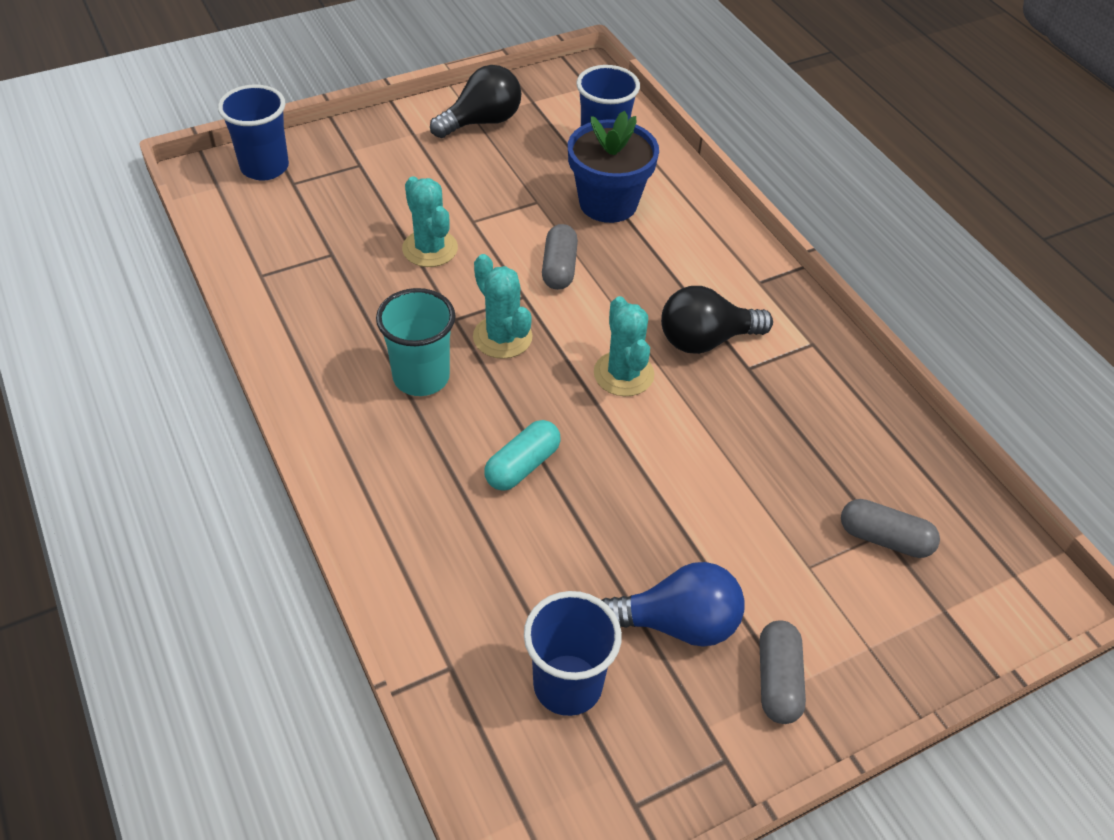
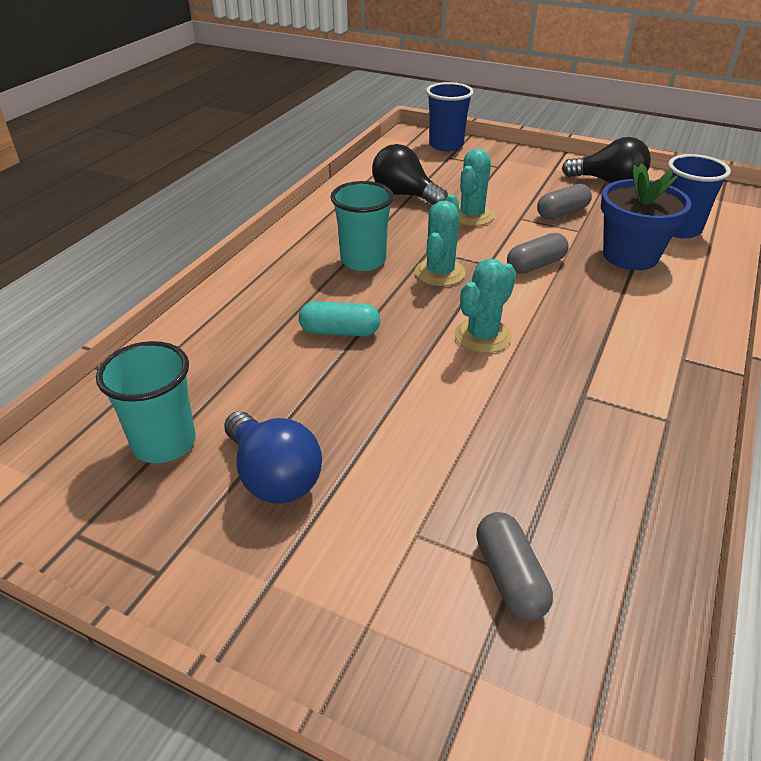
camera: 55 degrees right, 10 degrees down
blue cup [524,591,622,716] -> turquoise cup [96,341,196,463]
black light bulb [661,286,773,354] -> black light bulb moved to [372,144,448,205]
grey capsule [760,621,806,724] -> grey capsule moved to [537,184,592,219]

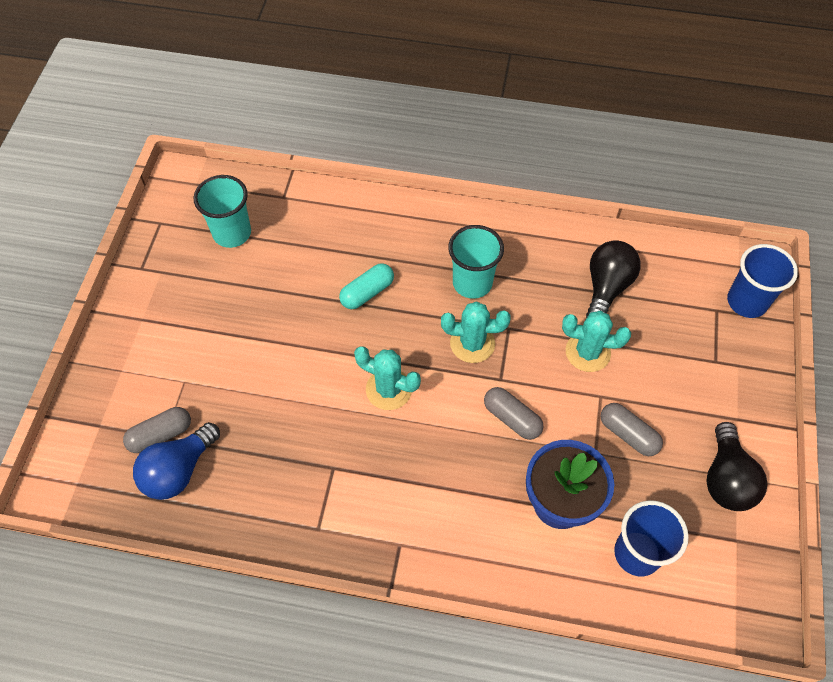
camera: 75 degrees right, 20 degrees up
blue light bulb [224,411,322,504] -> blue light bulb moved to [133,422,220,500]
turquoise capsule [299,301,380,336] -> turquoise capsule turned 60 degrees clockwise [339,263,394,309]

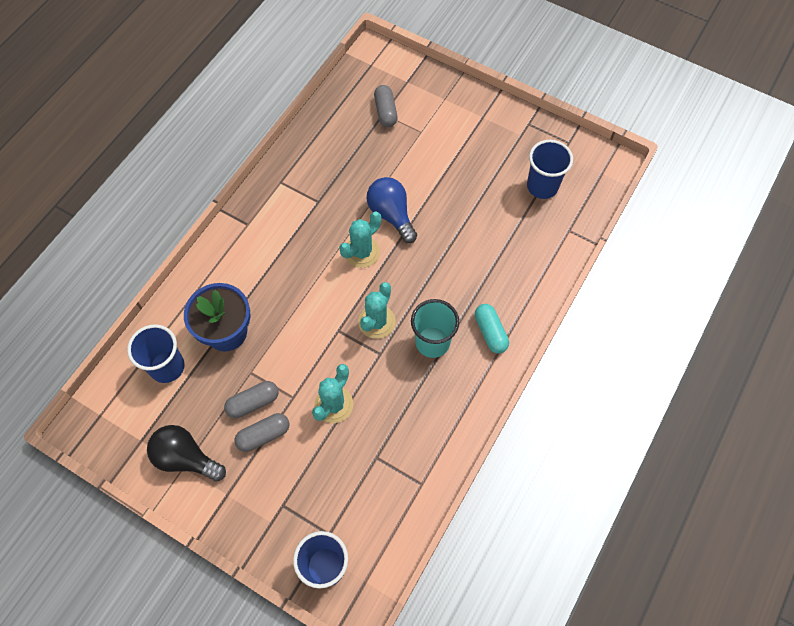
camera: 110 degrees right, 5 degrees up
blue light bulb [133,422,220,500] -> blue light bulb moved to [367,177,417,243]
turquoise cup [193,175,251,248] -> blue cup [527,140,573,199]
turquoise capsule [339,263,394,309] -> turquoise capsule moved to [475,304,509,354]
grey capsule [484,387,543,440] -> grey capsule moved to [235,413,289,452]
black light bulb [586,240,641,318] -> none

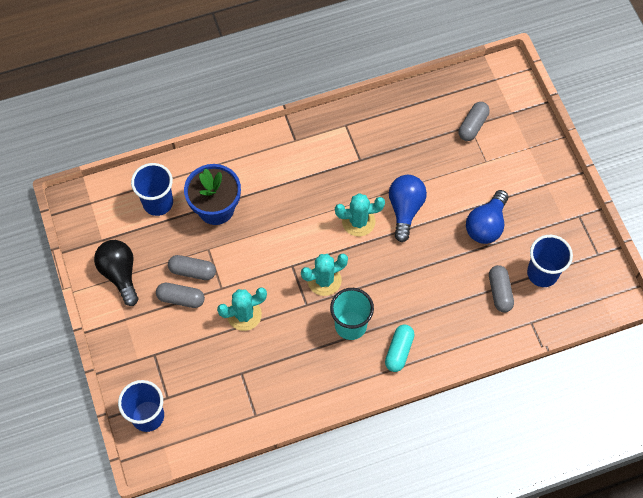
camera: 40 degrees right, 0 degrees up
none -> blue light bulb [466,190,508,244]
none -> grey capsule [489,265,514,313]

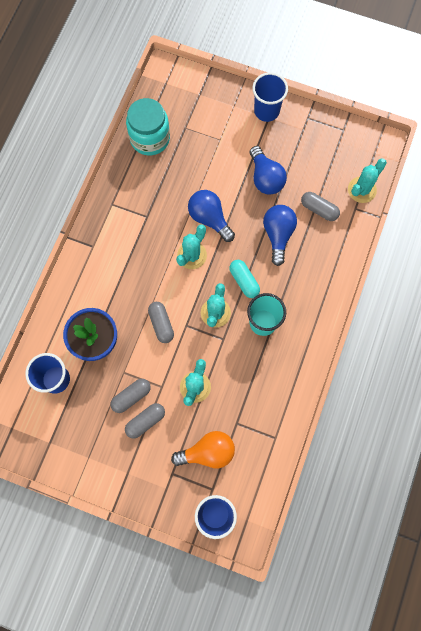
camera: 50 degrees left, 10 degrees up
black light bulb [94,240,138,306] -> none
turquoise capsule [385,325,414,372] -> turquoise capsule moved to [229,260,260,298]
grey capsule [459,102,490,141] -> grey capsule moved to [148,302,174,343]
blue cup [527,235,573,287] -> blue cup moved to [252,72,288,122]
none -> turquoise jar [126,98,170,155]
none -> orange light bulb [171,431,235,468]
none -> blue light bulb [263,205,297,266]
none -> turquoise cactus [348,158,387,203]

